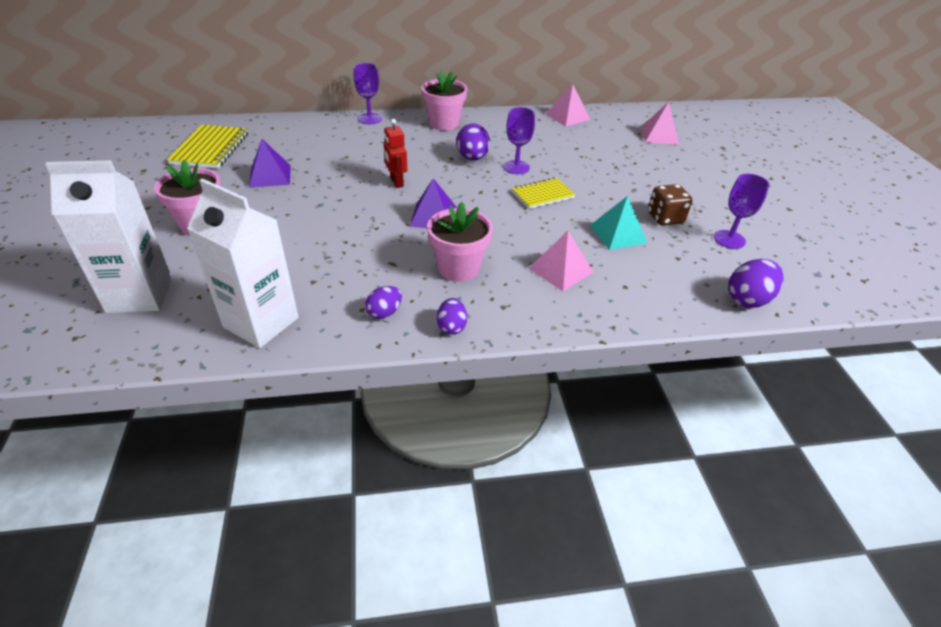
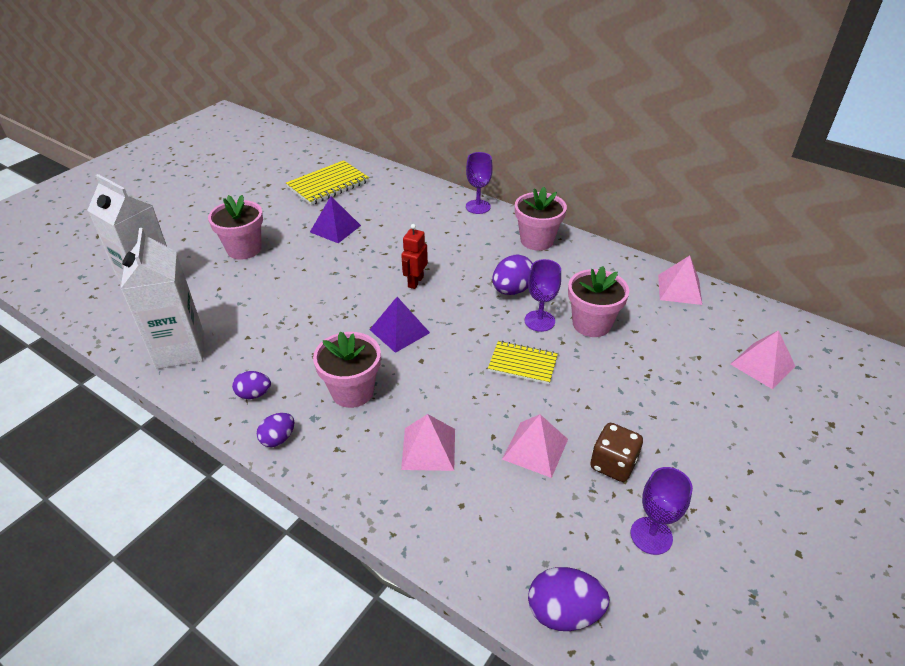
camera: 45 degrees right, 0 degrees up
turquoise pyramid [590,196,647,250] -> pink pyramid [502,414,568,478]
none -> pink flower pot [568,266,629,337]

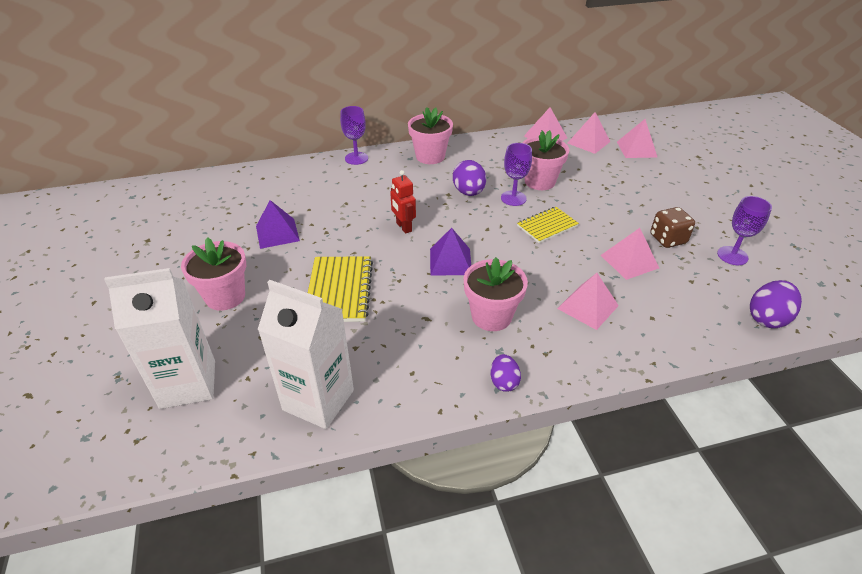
camera: 50 degrees left, 0 degrees up
purple egg [232,371,271,399] -> none
yellow notebook [286,160,369,205] -> yellow notebook moved to [308,256,373,322]
none -> pink pyramid [568,112,611,154]

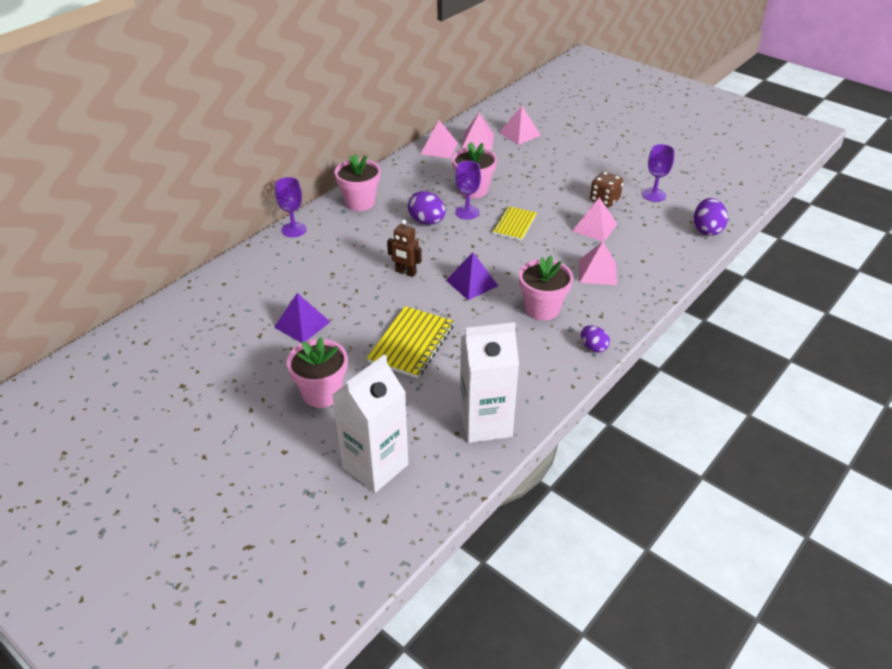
camera: 35 degrees left, 0 degrees up
yellow notebook [308,256,373,322] -> yellow notebook turned 60 degrees clockwise [367,306,454,378]
red robot [390,170,416,234] -> brown robot [387,219,422,277]

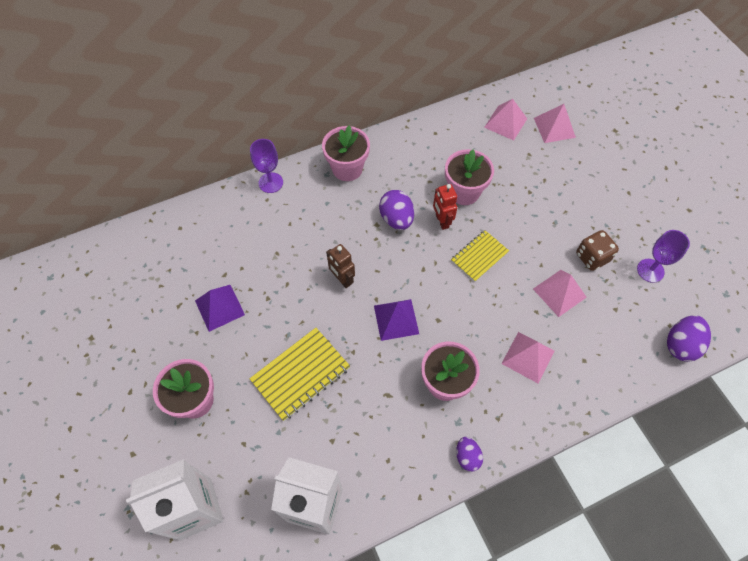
camera: 25 degrees right, 20 degrees up
pink pyramid [421,120,458,158] -> none
purple goblet [455,161,481,220] -> red robot [433,184,457,230]

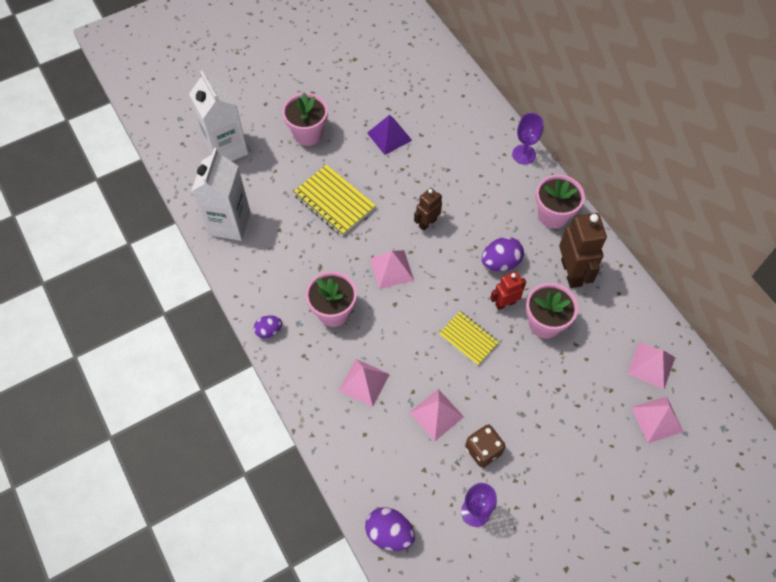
camera: 85 degrees right, 0 degrees up
purple pyramid [374,299,419,341] -> pink pyramid [370,250,414,289]
none -> brown robot [559,213,607,288]

